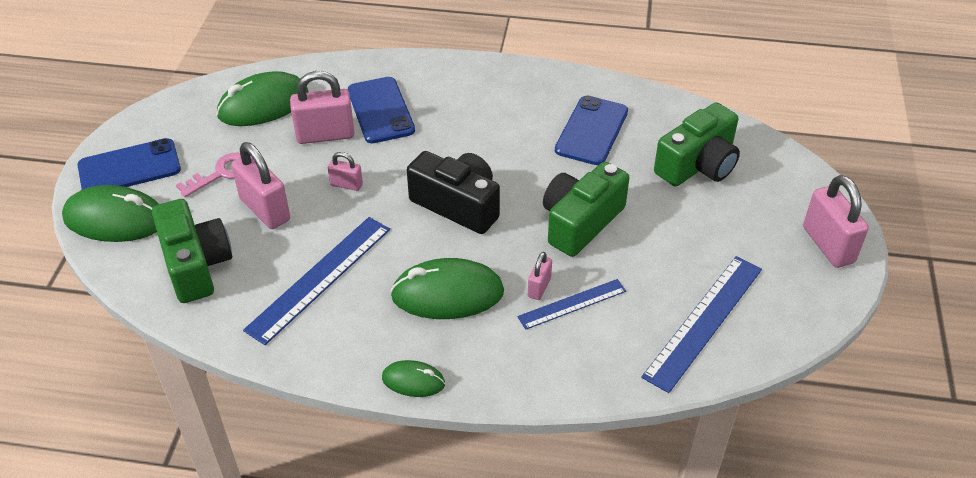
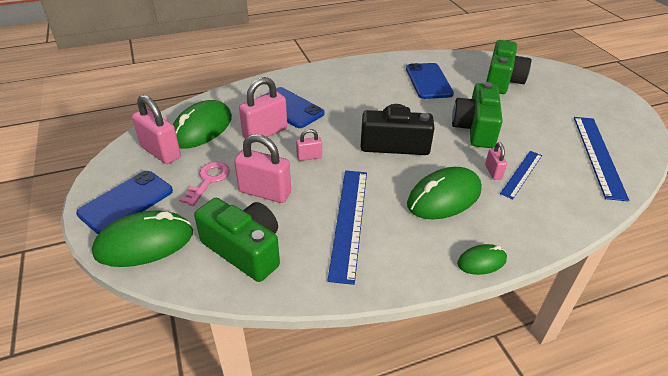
camera: 30 degrees left, 5 degrees down
pink padlock [803,175,869,268] -> pink padlock moved to [132,95,181,164]

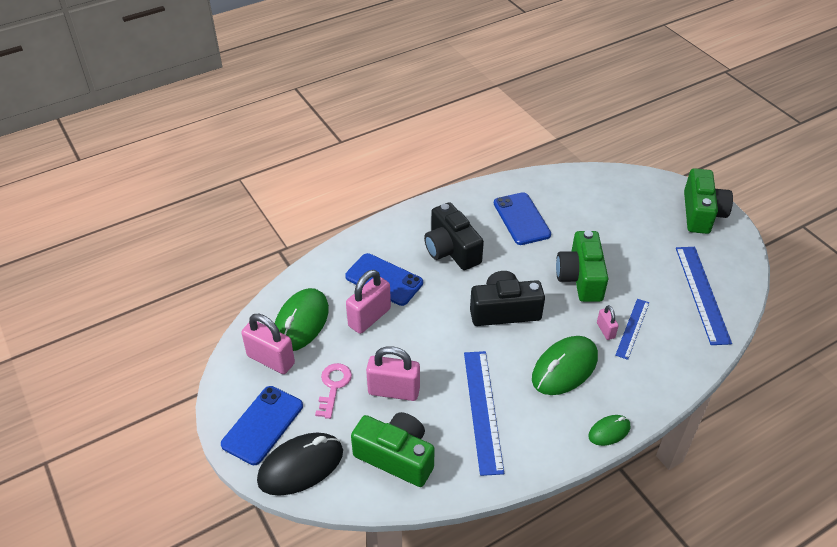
camera: 10 degrees left, 5 degrees up
green mouse [92,210,193,267] -> black mouse [257,433,343,496]
pink padlock [296,129,322,161] -> none
green camera [486,40,531,94] -> green camera moved to [684,168,733,234]
none -> black camera [424,202,484,270]

